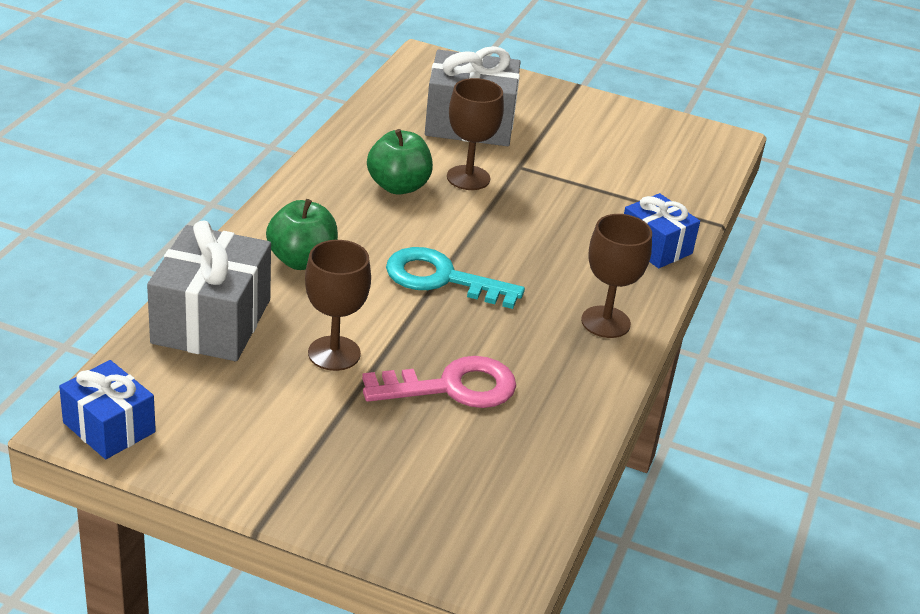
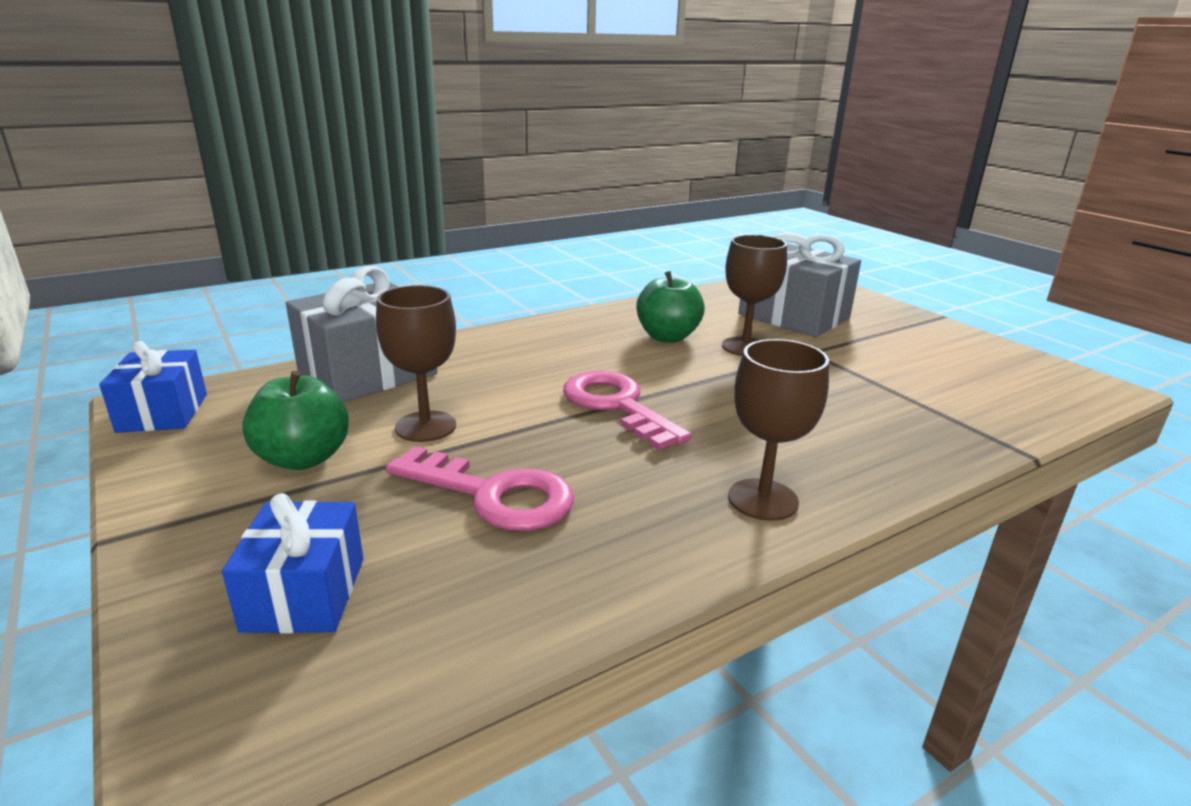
camera: 40 degrees right, 10 degrees down
green apple [266,199,338,270] -> green apple moved to [242,371,349,470]
turquoise key [386,247,525,309] -> pink key [563,371,692,450]
blue gift [624,193,700,268] -> blue gift moved to [222,493,363,633]

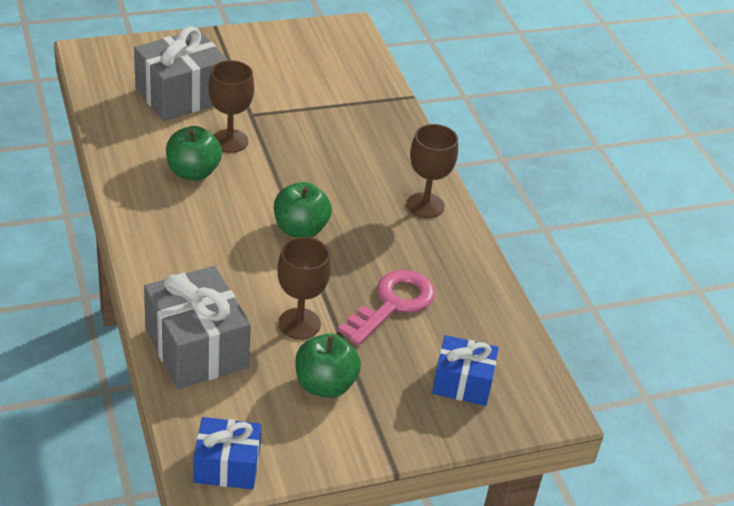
camera: 80 degrees left, 15 degrees up
pink key [563,371,692,450] -> green apple [274,182,332,238]

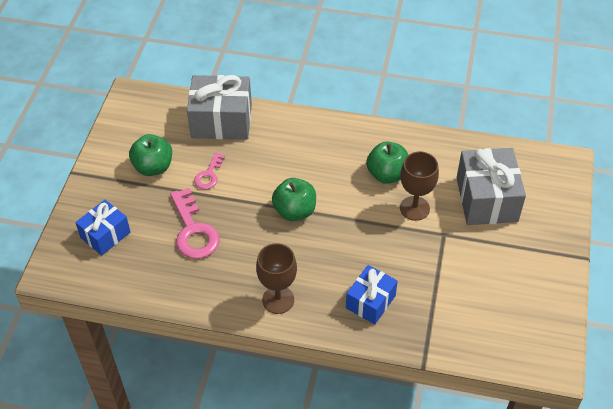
camera: 125 degrees right, 10 degrees up
blue gift [194,417,261,489] -> blue gift moved to [346,265,398,324]
brown goblet [277,237,331,339] -> pink key [194,153,225,189]

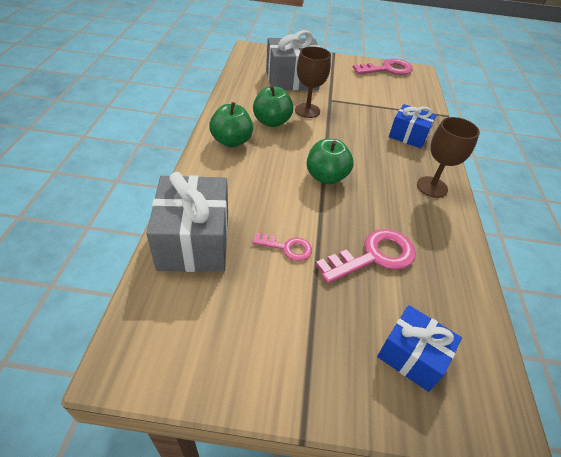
camera: 100 degrees left, 5 degrees down
green apple [129,134,172,176] -> green apple moved to [209,102,253,147]
none -> pink key [352,59,413,75]

